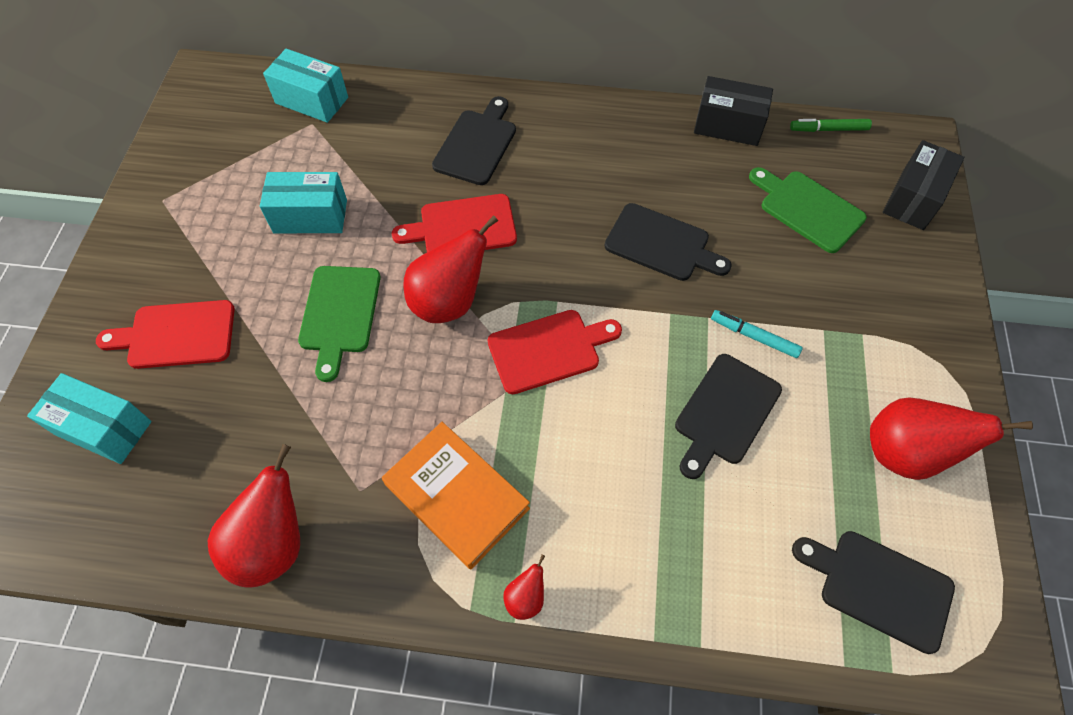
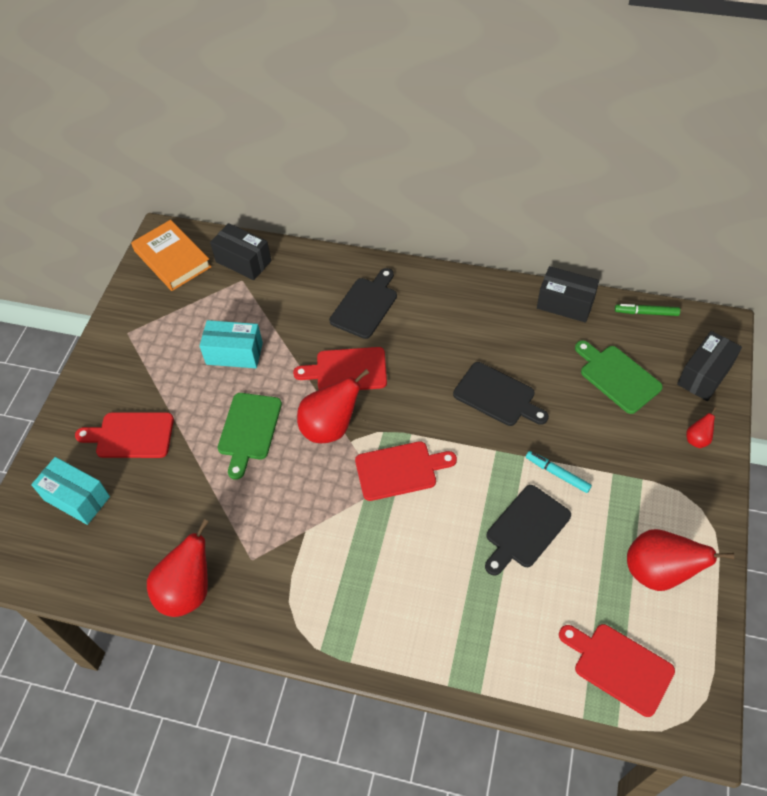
camera: 10 degrees right, 5 degrees down
turquoise box [263,49,348,123] -> black box [210,223,271,280]
orange book [382,422,530,569] -> orange book moved to [131,220,212,291]
red pear [503,555,545,620] -> red pear moved to [686,407,717,448]
black cutting board [792,531,955,654] -> red cutting board [559,624,675,717]

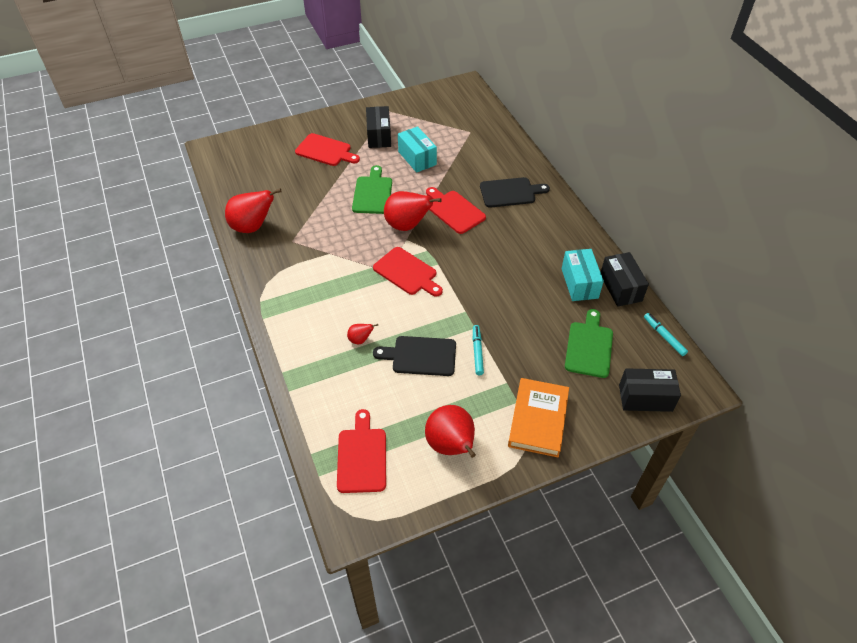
camera: 50 degrees right, 5 degrees down
turquoise box [31,457,110,525] -> turquoise box moved to [562,249,604,301]
red cutting board [75,413,174,458] -> red cutting board turned 150 degrees clockwise [295,133,360,166]
orange book [131,220,212,291] -> orange book moved to [508,378,569,457]
black box [210,223,271,280] -> black box moved to [366,106,391,148]
green cutting board [218,393,282,480] -> green cutting board turned 120 degrees clockwise [352,165,392,214]
black cutting board [453,362,549,426] -> none
green marker [615,304,680,316] -> turquoise marker [644,313,688,356]
red pear [686,407,717,448] -> red pear moved to [347,324,378,344]

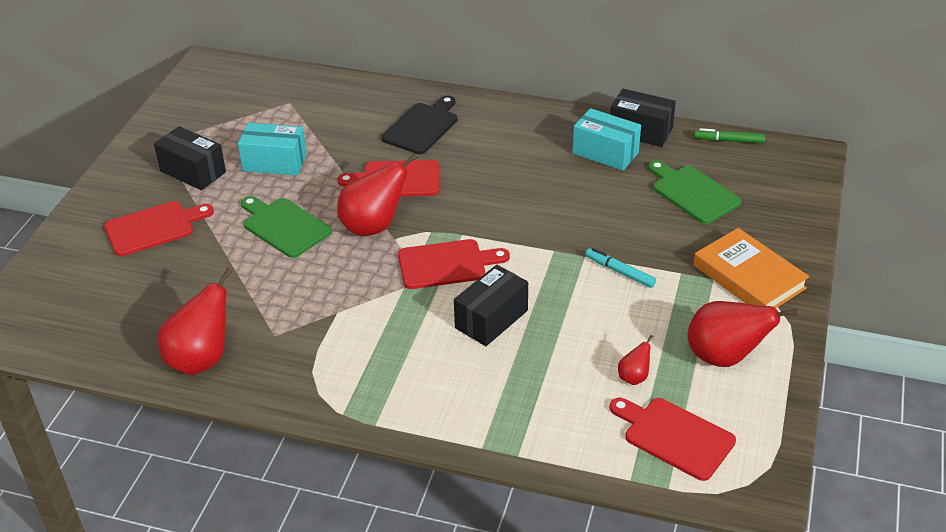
camera: 50 degrees left, 10 degrees down
red pear [347,324,378,344] -> red pear moved to [618,335,653,385]
black cutting board [373,336,456,376] -> none
black box [619,368,681,412] -> black box moved to [454,265,528,346]
turquoise marker [644,313,688,356] -> green marker [694,128,765,143]

